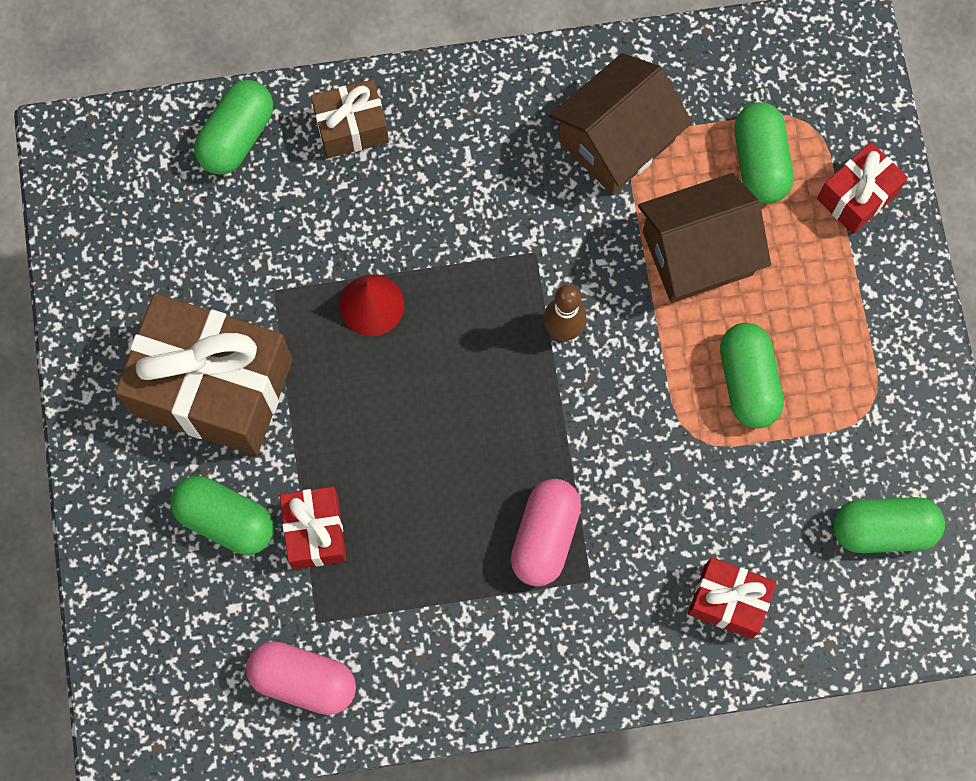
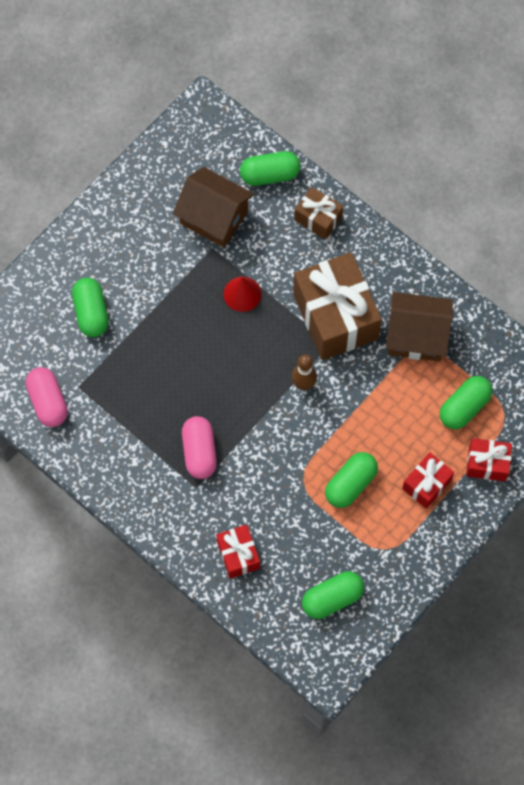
camera: 50 degrees right, 5 degrees down
brown gift [115,293,293,456] -> brown gift moved to [293,252,382,360]
red gift [280,487,346,569] -> red gift moved to [402,453,454,509]
pink capsule [511,479,581,587] -> pink capsule turned 75 degrees counterclockwise [182,416,217,479]
brown house [638,173,771,303] -> brown house moved to [173,167,254,247]
green capsule [833,497,945,553] -> green capsule turned 75 degrees counterclockwise [302,571,364,619]

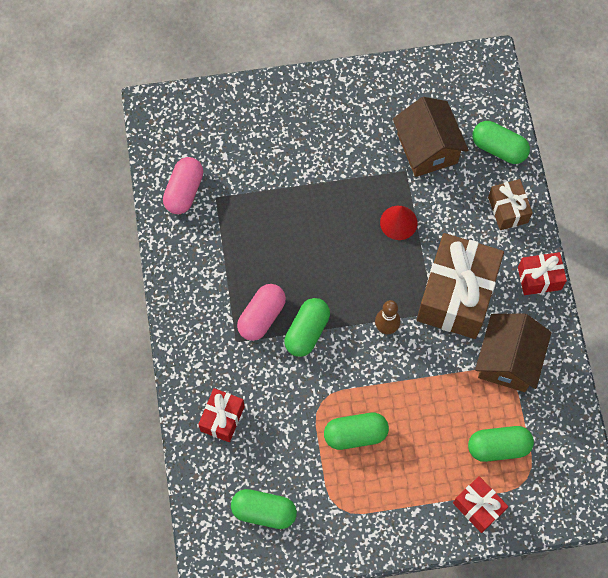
camera: 40 degrees right, 0 degrees up
green capsule [72,278,109,337] -> green capsule moved to [284,298,330,357]
brown house [386,292,453,362] -> brown house turned 60 degrees clockwise [475,314,552,392]
red gift [402,453,454,509] -> red gift moved to [518,252,567,295]

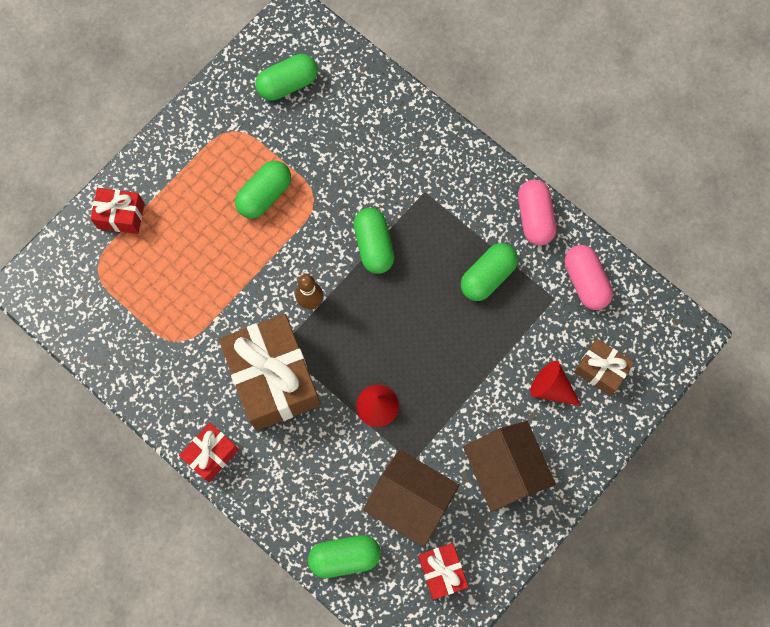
camera: 140 degrees right, 5 degrees up
red gift [198,388,245,442] -> red gift moved to [418,543,468,600]
pink capsule [237,284,286,341] -> pink capsule moved to [518,180,556,246]
green capsule [468,426,534,462] -> green capsule moved to [461,243,518,301]
brown house [475,314,552,392] -> brown house moved to [463,421,556,512]
brown gift [488,179,533,230] -> brown gift moved to [574,339,634,396]
none -> red cone [530,361,581,406]

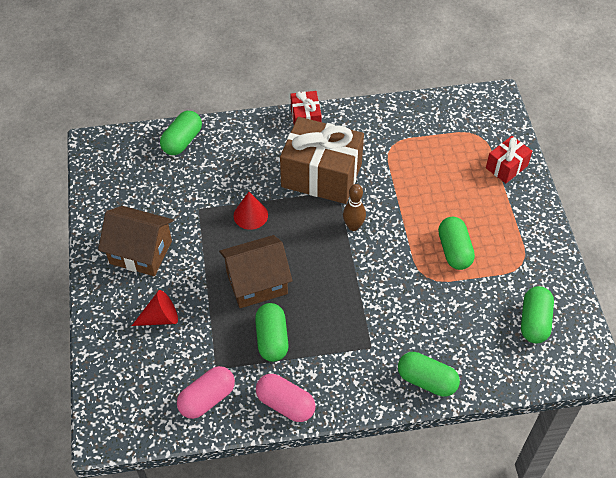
camera: 130 degrees right, 20 degrees down
green capsule [354,208,395,274] -> green capsule moved to [398,352,460,397]
brown house [363,450,459,547] -> brown house moved to [219,235,292,308]
red gift [418,543,468,600] -> none
pink capsule [565,245,613,310] -> pink capsule turned 60 degrees counterclockwise [177,366,235,419]
brown gift [574,339,634,396] -> none

